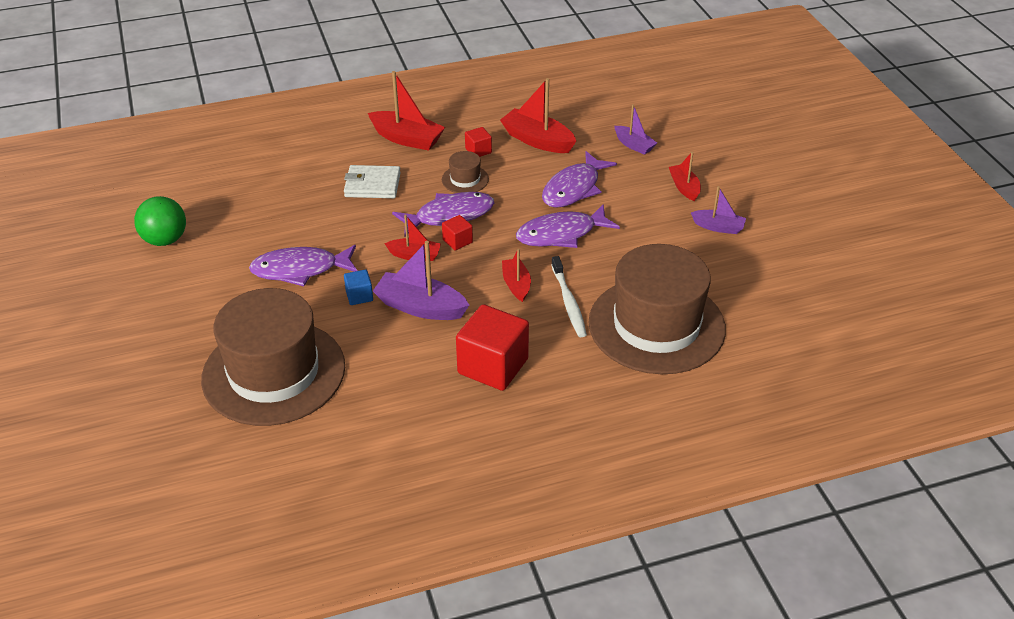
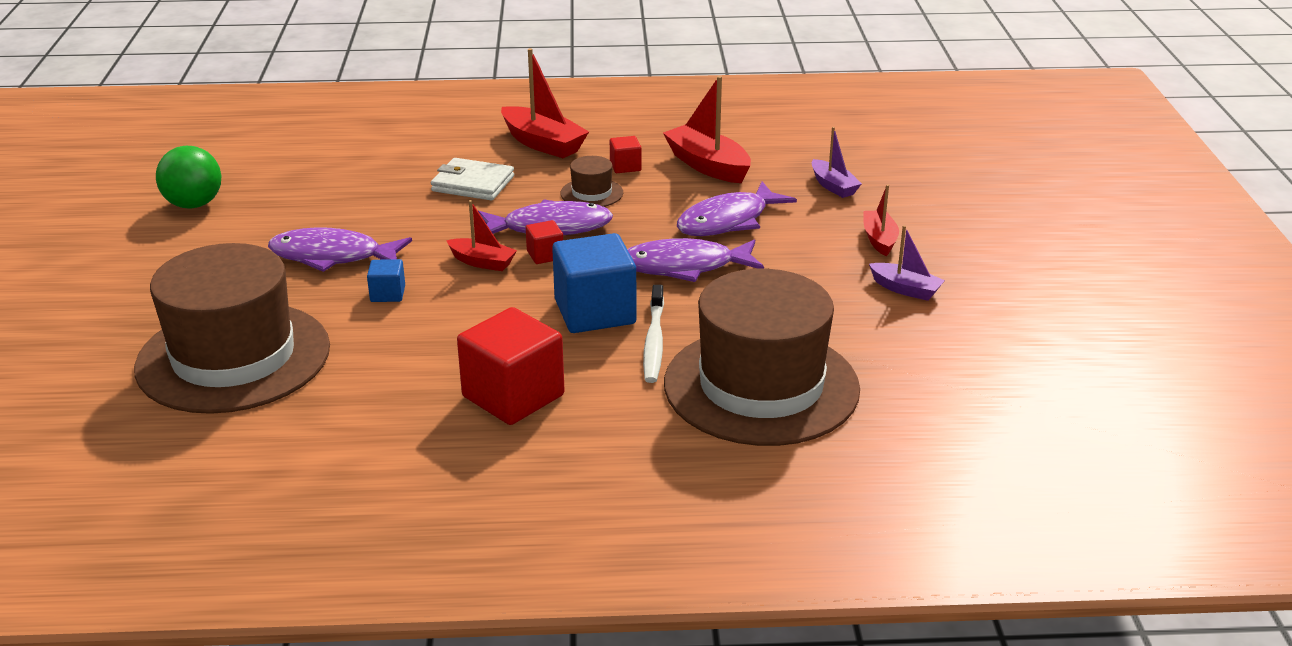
camera: 15 degrees right, 10 degrees down
purple boat [373,241,469,320] -> none
red boat [502,249,531,302] -> blue cube [552,233,637,333]

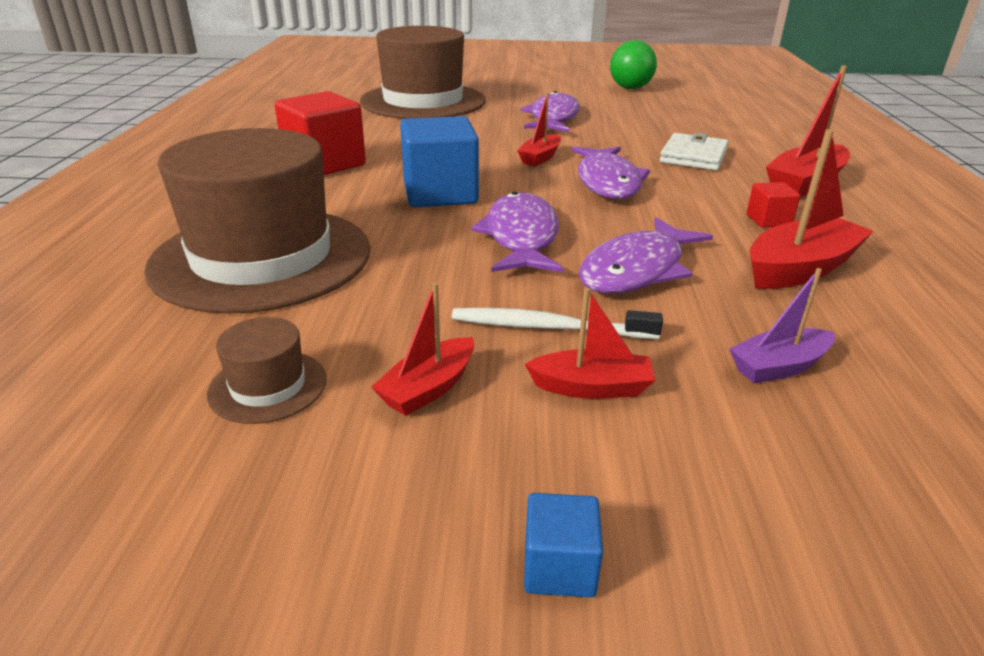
camera: 95 degrees right, 0 degrees up
blue cube [367,259,405,302] -> blue cube moved to [524,493,603,598]
red cube [526,220,563,264] -> none
brown hat [561,156,623,207] -> brown hat moved to [207,317,327,424]
white toothbrush [643,285,664,383] -> white toothbrush moved to [452,308,663,339]
purple fish [677,182,797,236] -> purple fish turned 105 degrees counterclockwise [579,217,713,293]
purple boat [869,225,945,301] -> red boat [371,283,474,416]

